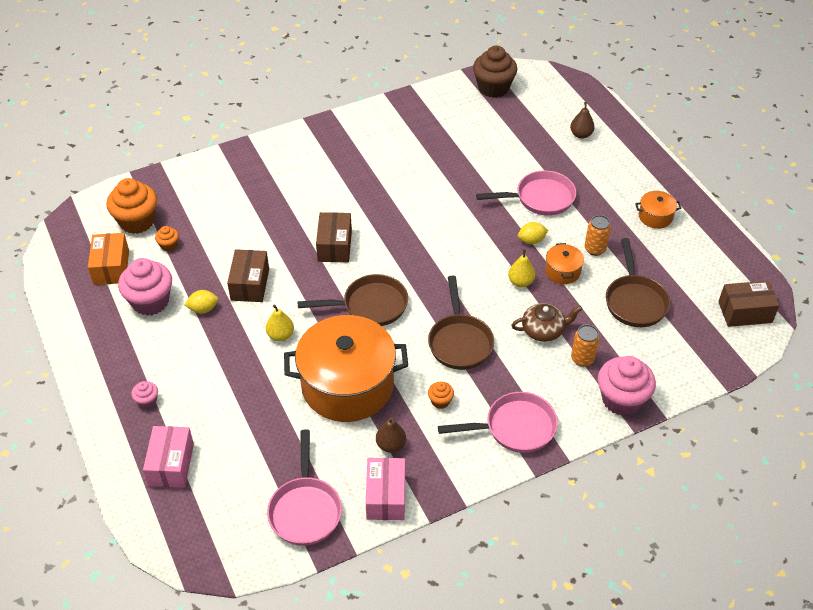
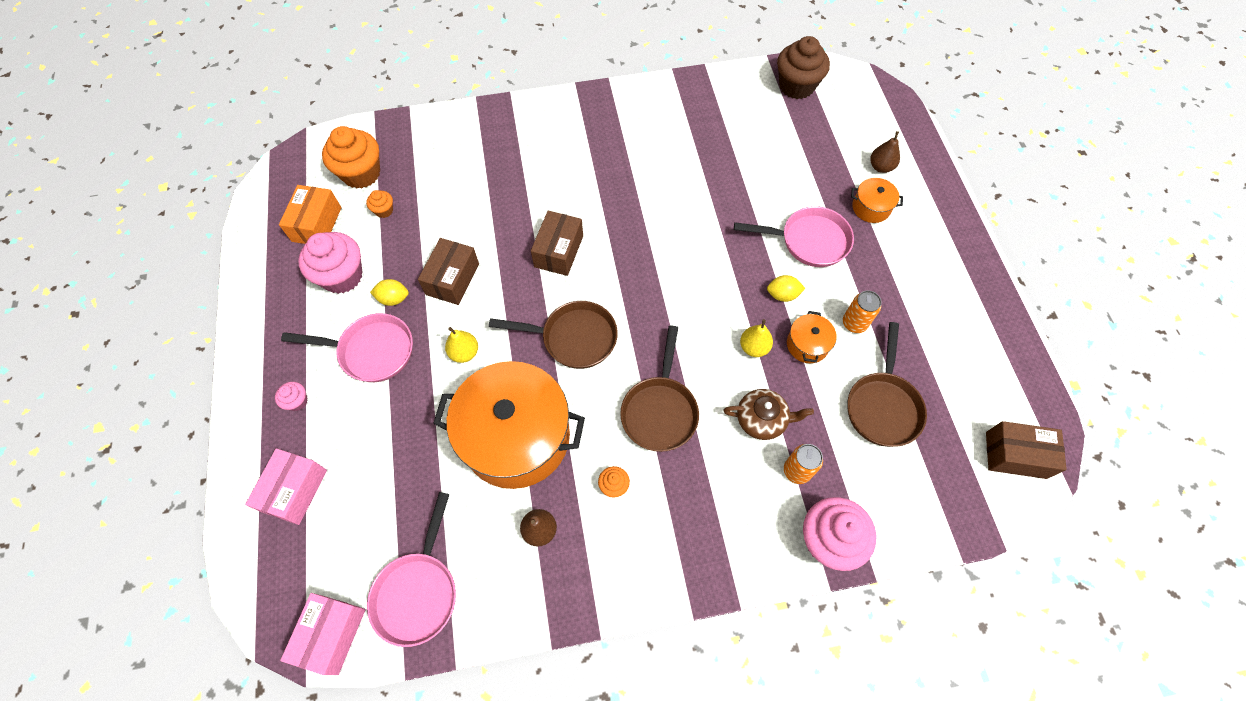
camera: 15 degrees right, 15 degrees up
pink box [366,458,405,520] -> pink box moved to [280,593,366,675]
pink pan [438,392,558,453] -> pink pan moved to [281,313,413,382]
orange pot [635,191,681,229] -> orange pot moved to [851,178,903,223]

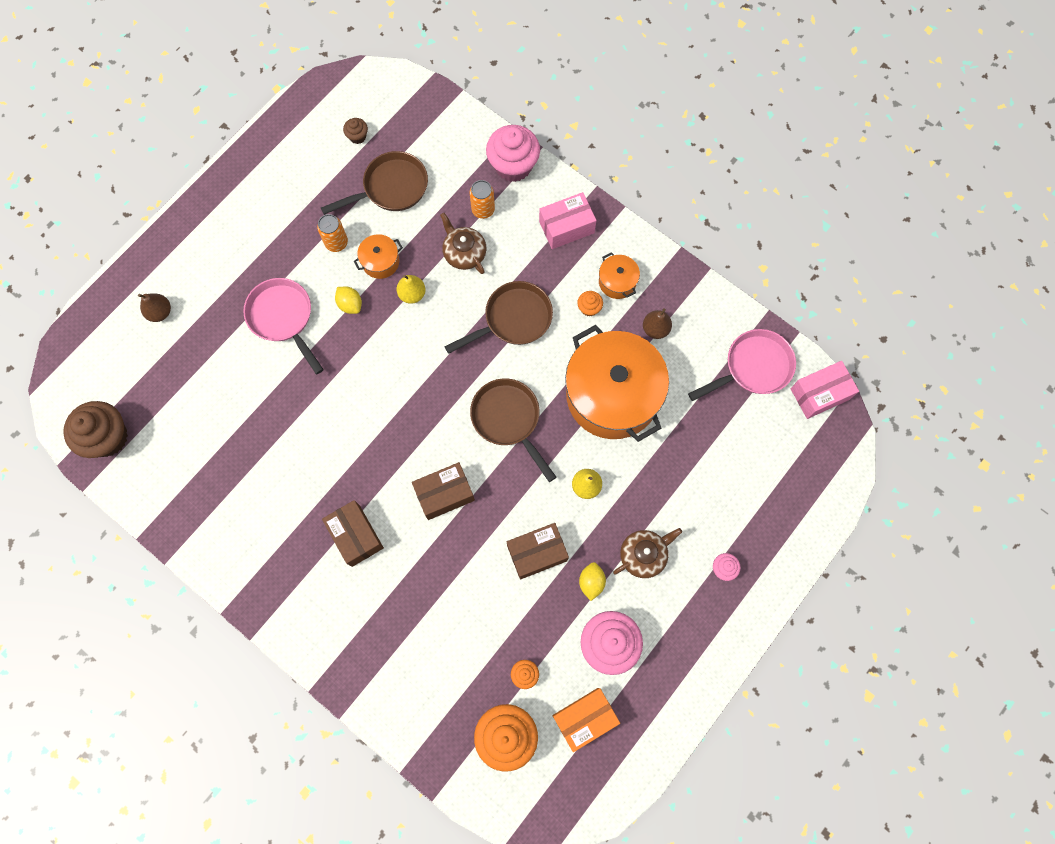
camera: 130 degrees left, 10 degrees up
pink box [245,448,327,525] -> pink box moved to [539,192,596,249]
pink pan [281,313,413,382] -> brown teapot [613,528,682,578]
yellow lemon [370,279,409,306] -> yellow lemon turned 45 degrees clockwise [579,562,606,601]
orange pot [851,178,903,223] -> orange pot moved to [599,252,640,299]
brown box [986,421,1067,479] -> brown box moved to [322,500,384,567]
none -> brown cupcake [343,118,368,144]

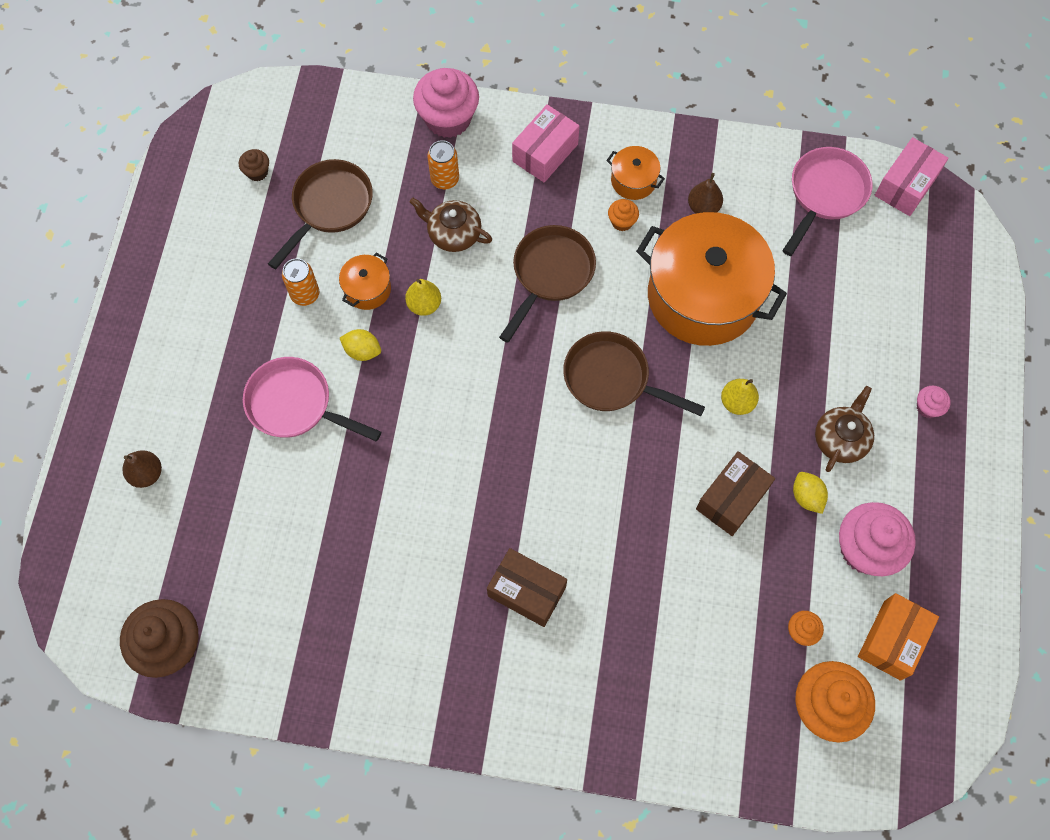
camera: 30 degrees left, 5 degrees down
brown box [412,462,475,520] -> none

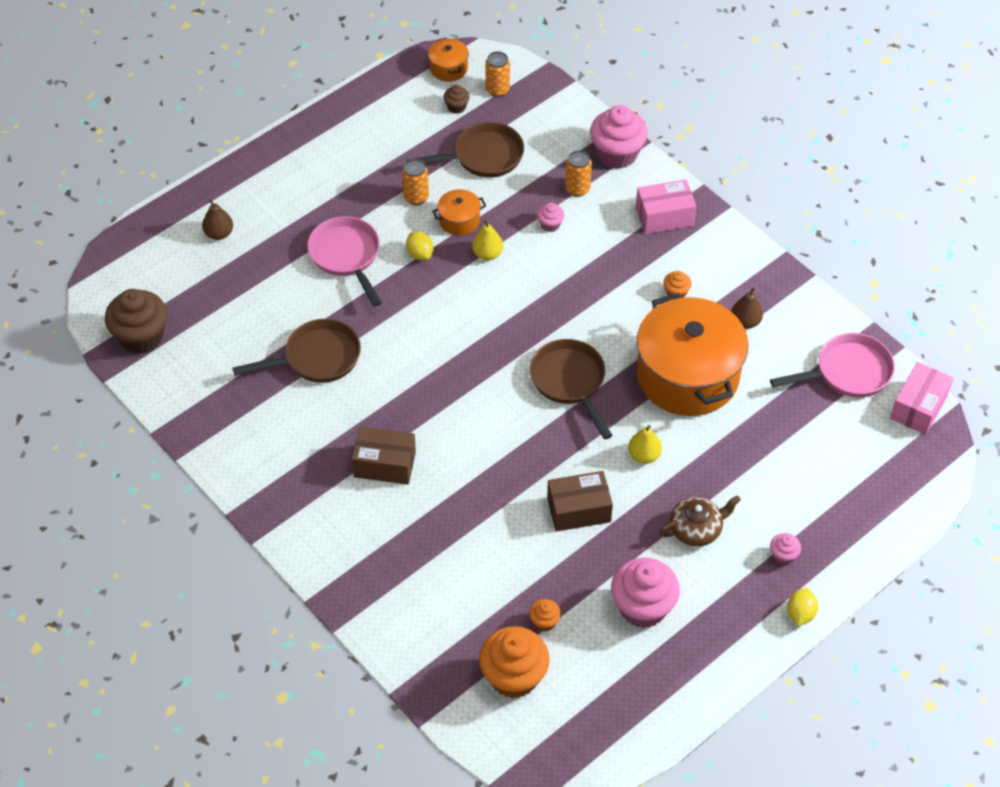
camera: 40 degrees right, 15 degrees down
brown teapot [410,197,492,252] -> pink cupcake [537,203,564,232]
brown box [487,548,567,627] -> brown box turned 60 degrees counterclockwise [352,426,416,485]
brown pan [499,225,596,343] -> brown pan moved to [233,319,361,383]
orange pot [606,146,665,200] -> orange pot moved to [428,38,469,81]
yellow lemon [793,472,828,514] -> yellow lemon moved to [787,588,818,626]
orange box [858,593,939,681] -> none
pink box [874,137,949,216] -> pink box turned 45 degrees counterclockwise [890,362,954,435]
none -> orange can [485,51,510,97]

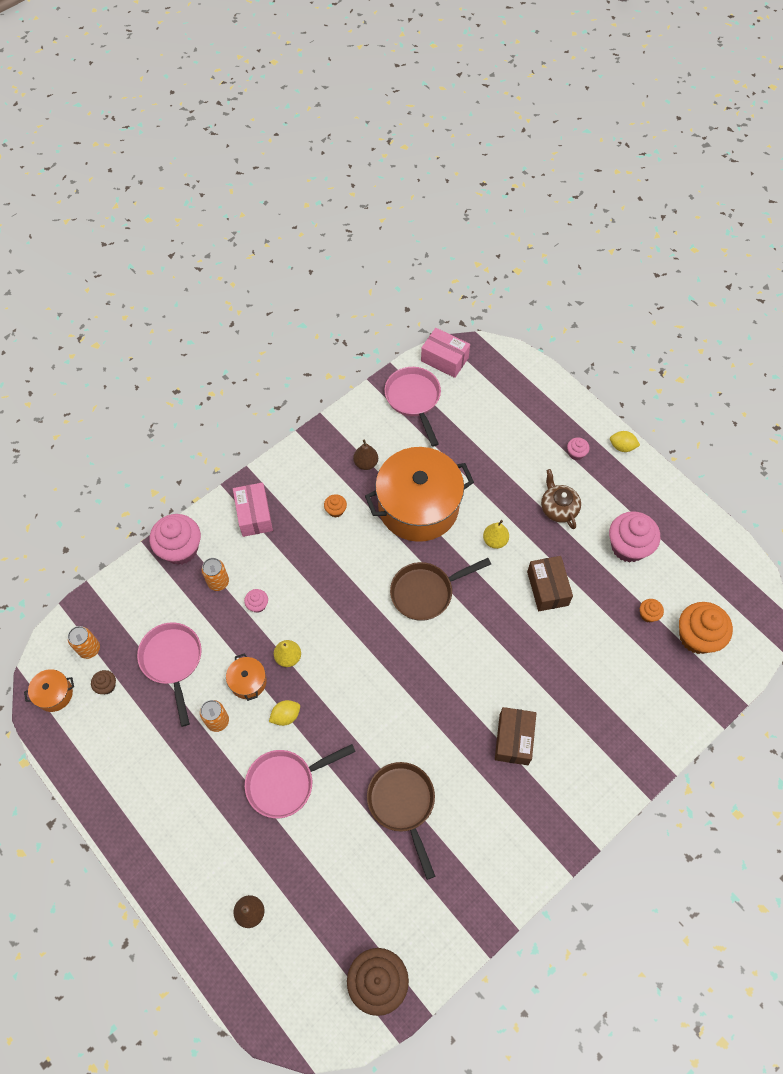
camera: 90 degrees left, 10 degrees up
brown pan [407,122,524,178] -> pink pan [137,622,202,727]

